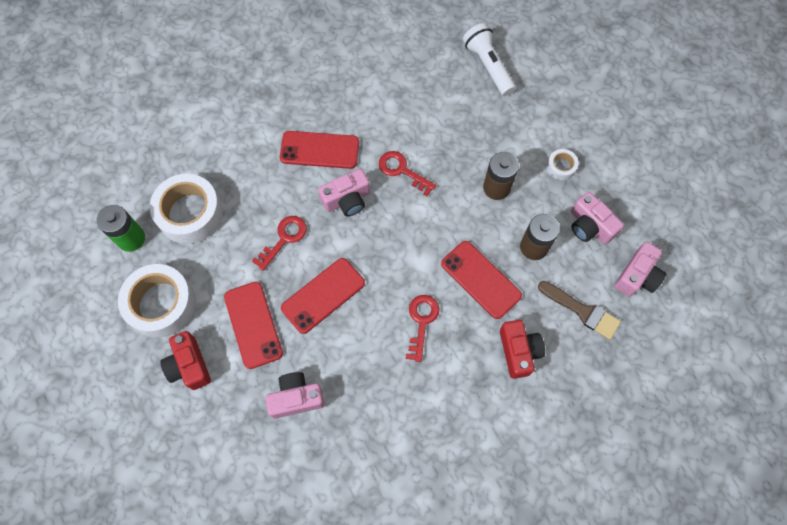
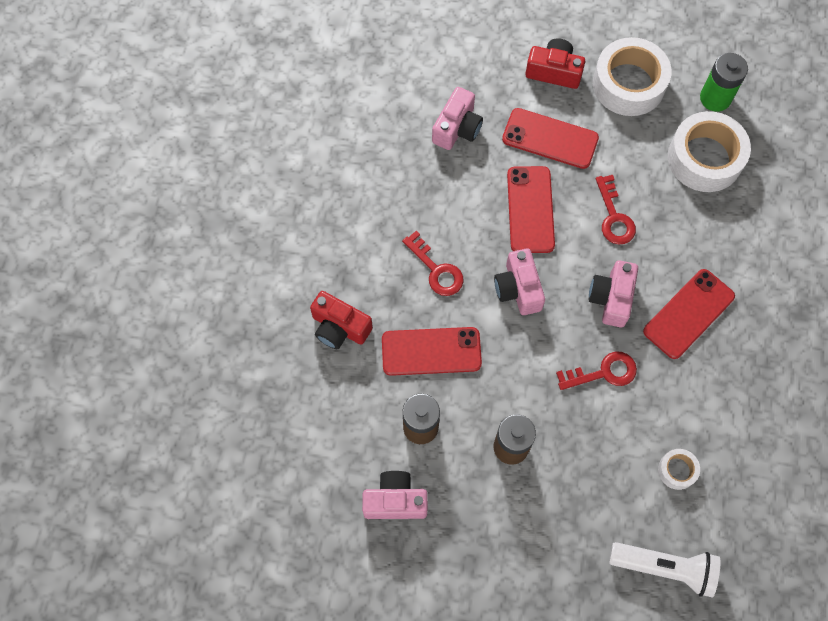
camera: 130 degrees right, 0 degrees up
brown brush [538,281,621,340] -> none
white tape [547,149,579,180] -> white tape moved to [658,449,700,490]
pink camera [614,242,666,297] -> pink camera moved to [494,248,545,315]

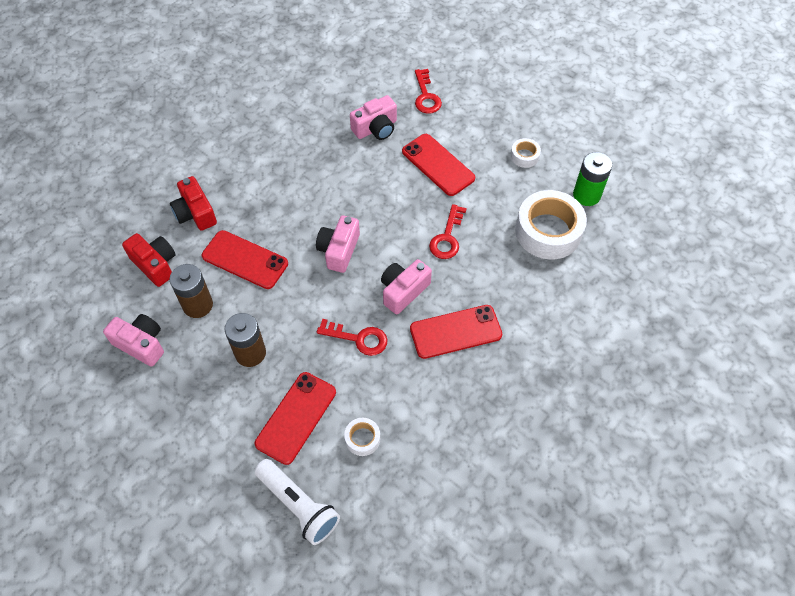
camera: 30 degrees right, 10 degrees down
red key [402,231,464,296] -> red key moved to [415,69,442,114]
red phone [507,166,555,253] -> red phone moved to [255,372,336,465]
red camera [525,38,585,89] -> red camera moved to [122,233,176,287]
white tape [593,37,672,116] -> white tape [510,138,541,168], size x0.46

